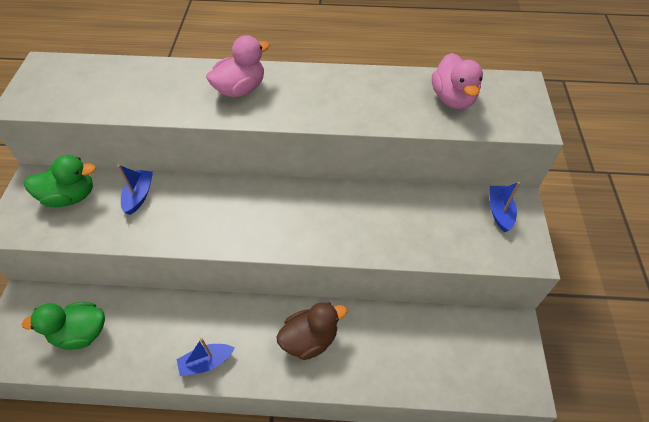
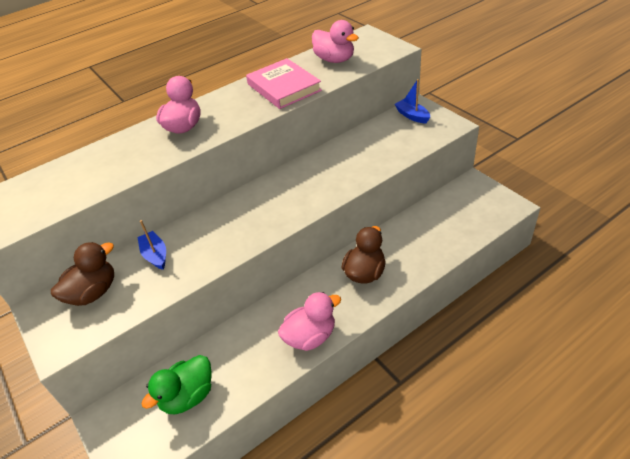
camera: 35 degrees left, 10 degrees down
green duck [24,155,96,207] -> brown duck [51,242,114,306]
blue boat [177,338,234,376] -> pink duck [278,292,341,351]
none -> pink book [246,58,322,109]

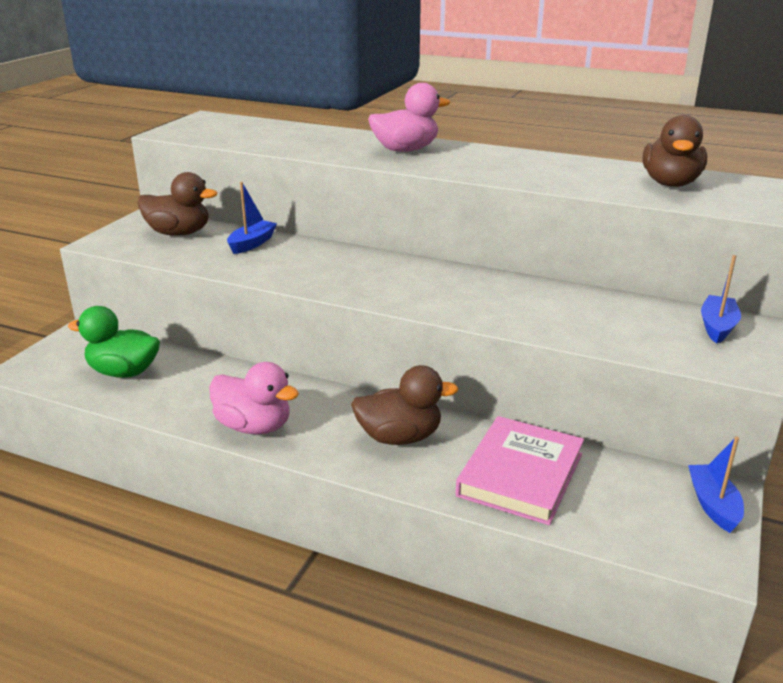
camera: 55 degrees right, 15 degrees down
pink book [246,58,322,109] -> pink book moved to [456,416,584,525]
pink duck [312,20,359,63] -> brown duck [642,115,707,187]
none -> blue boat [688,437,744,533]

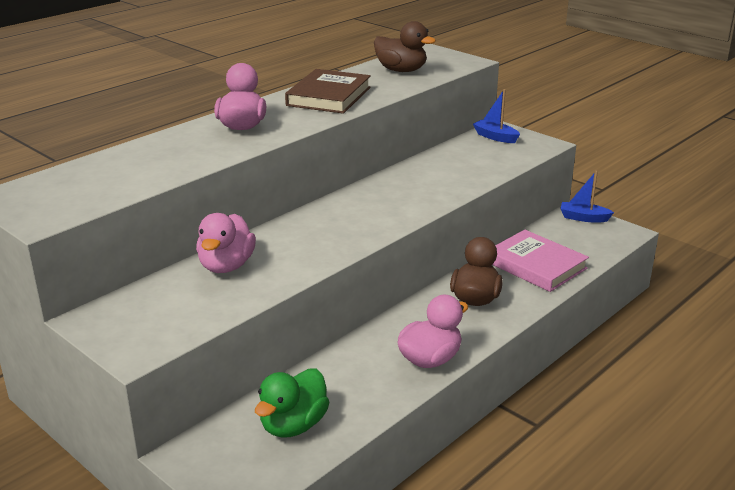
camera: 70 degrees left, 0 degrees up
brown duck [137,172,217,236] -> none
blue boat [227,182,277,254] -> pink duck [196,213,256,273]
none -> brown book [285,69,371,114]

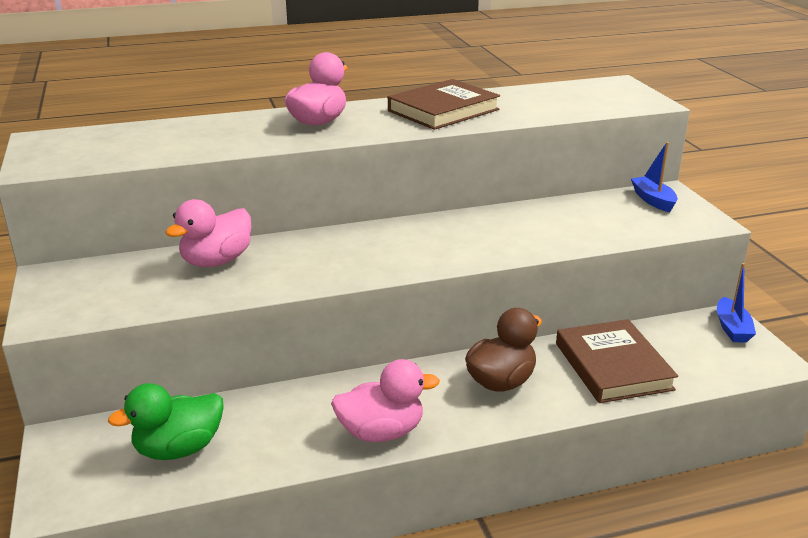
camera: 30 degrees right, 0 degrees up
brown duck [374,21,436,72] -> none
pink book [492,230,589,292] -> brown book [556,319,678,403]
blue boat [560,171,614,222] -> blue boat turned 135 degrees counterclockwise [717,263,756,343]

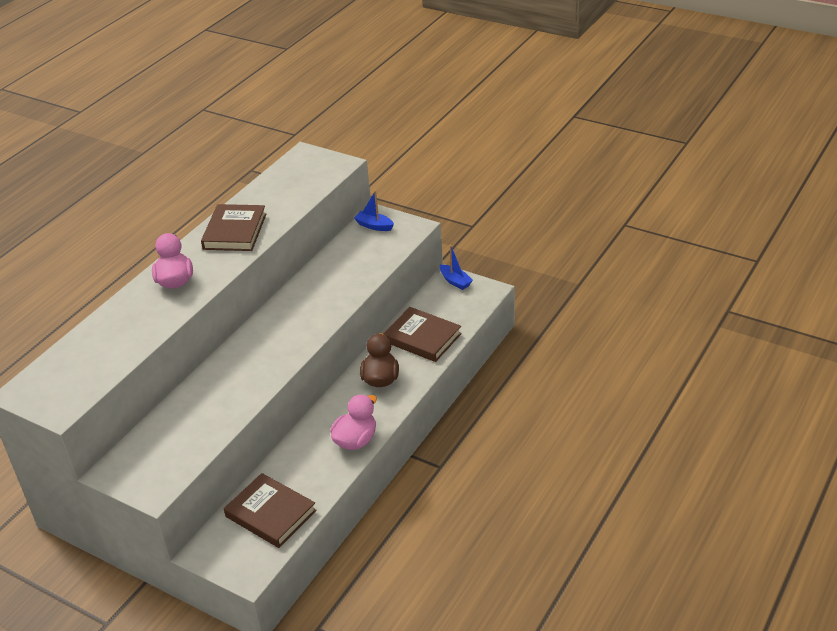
camera: 40 degrees left, 10 degrees up
green duck [108,383,224,460] -> brown book [224,473,317,548]
pink duck [165,199,251,267] -> none

